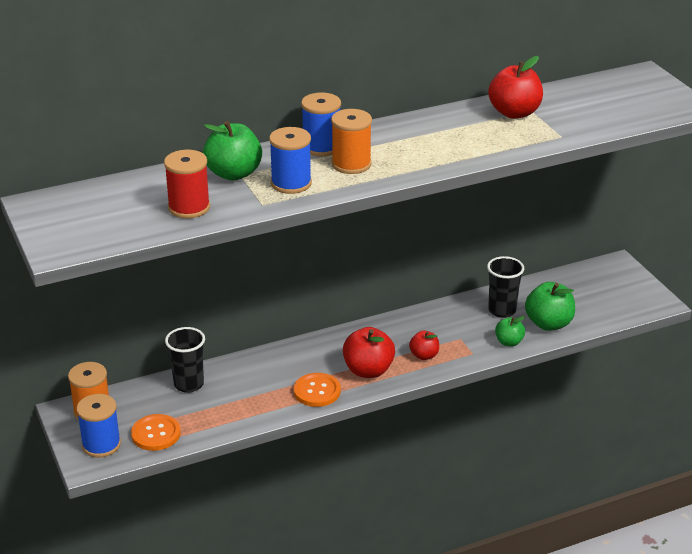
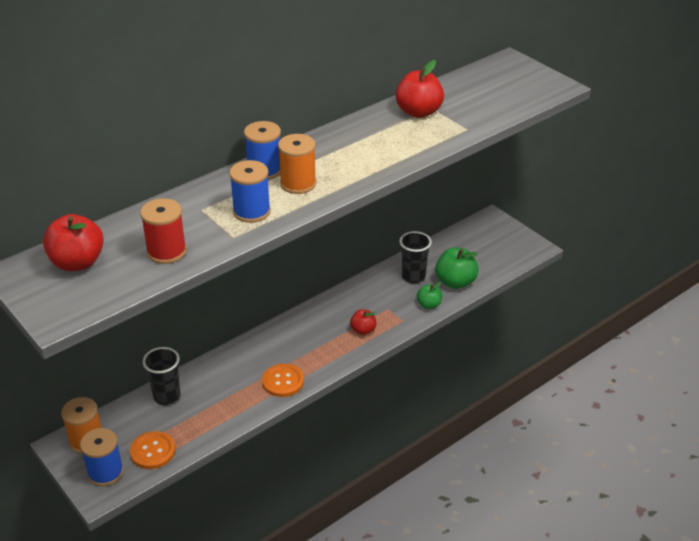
camera: 15 degrees left, 5 degrees up
green apple [203,121,262,181] -> none
red apple [343,327,395,378] -> red apple moved to [43,214,104,271]

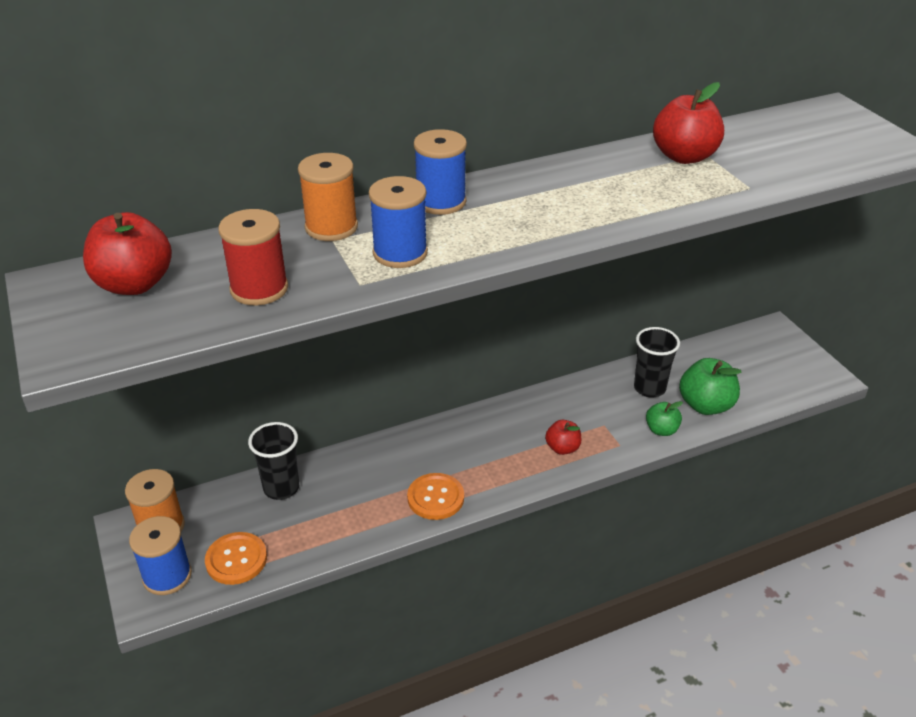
camera: 15 degrees right, 0 degrees up
orange spool [278,134,316,194] -> orange spool moved to [298,153,358,241]

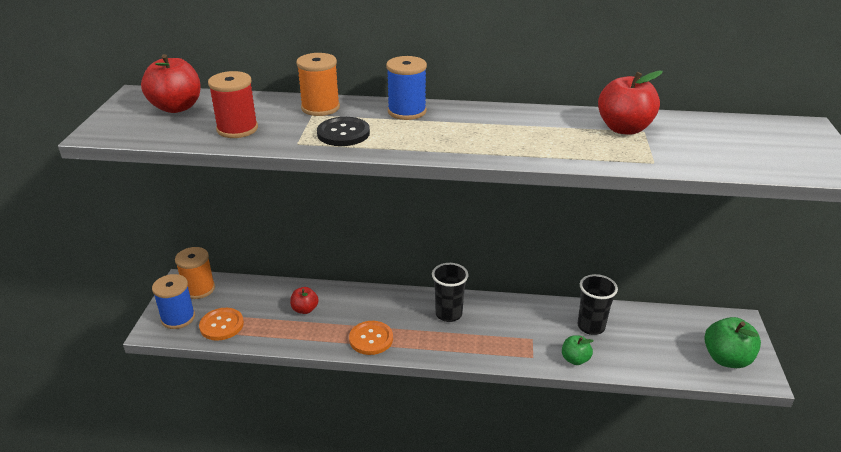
camera: 30 degrees right, 5 degrees down
black cup [248,422,299,500] -> black cup moved to [432,263,469,322]
blue spool [369,176,428,268] -> black button [317,117,370,146]
red apple [545,420,582,455] -> red apple moved to [290,287,319,314]
green apple [679,358,742,415] -> green apple moved to [704,317,761,368]

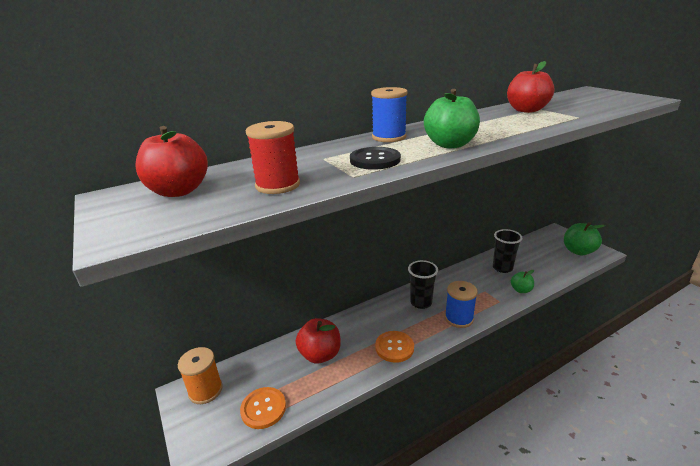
camera: 35 degrees left, 5 degrees down
blue spool [152,274,195,329] -> blue spool moved to [445,281,478,328]
red apple [290,287,319,314] -> red apple [296,318,341,364], size x1.70
orange spool [296,53,340,116] -> none
none -> green apple [424,89,480,148]

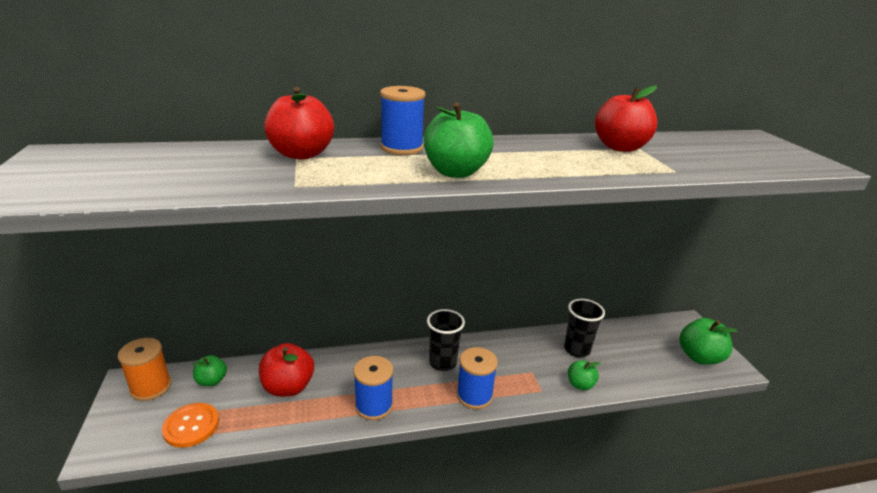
camera: 15 degrees right, 0 degrees up
red apple [135,126,208,197] -> red apple moved to [264,87,334,160]
red spool [246,121,300,194] -> none
black button [350,147,401,170] -> none
orange button [375,331,414,363] -> blue spool [353,356,393,420]
none -> green apple [193,355,227,386]

